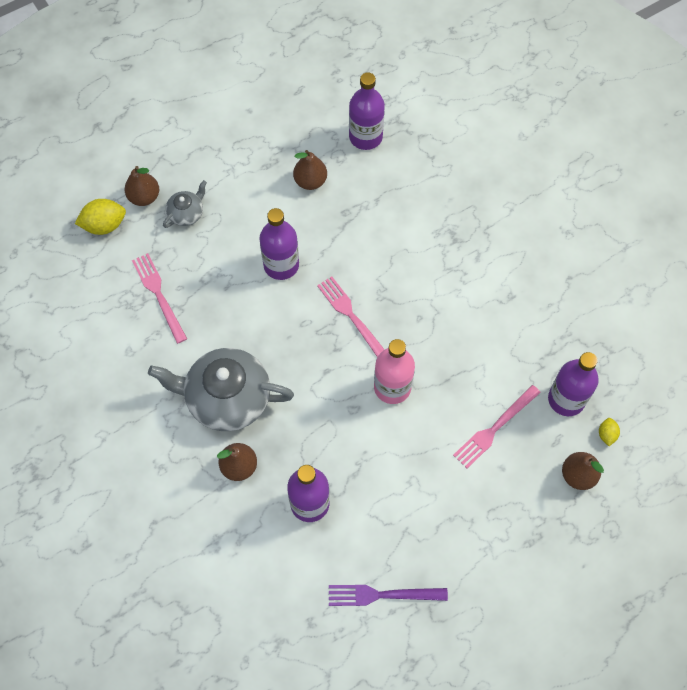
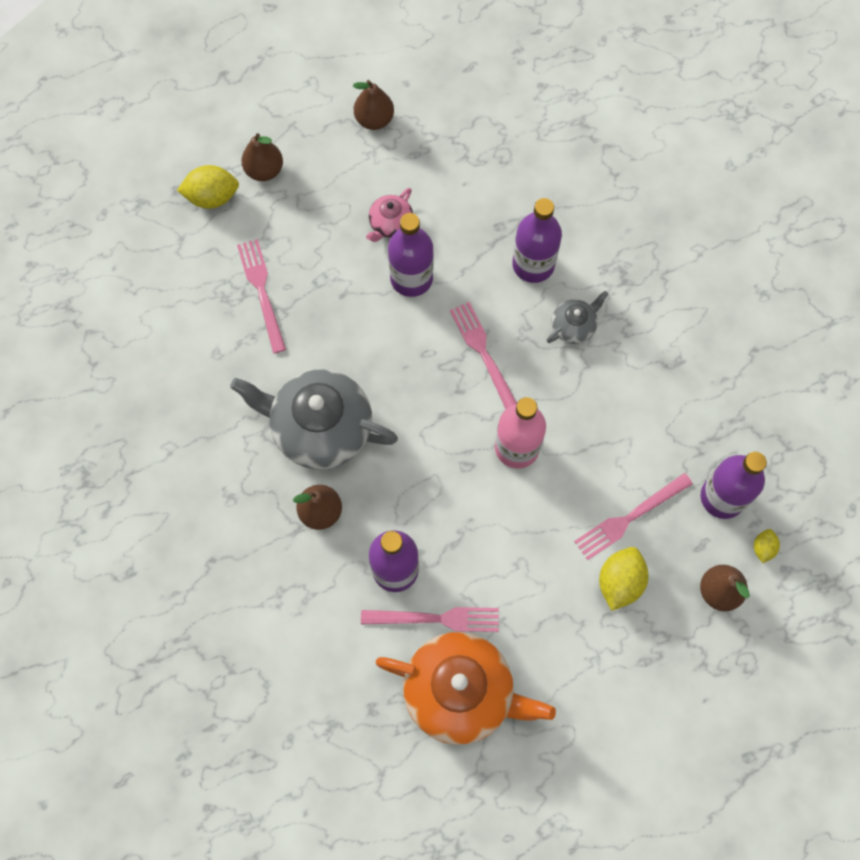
camera: 10 degrees right, 5 degrees up
grey teapot [163,180,207,228] -> grey teapot moved to [547,291,608,344]
brown pear [293,150,327,190] -> brown pear moved to [353,80,394,130]
purple fork [329,585,448,606] -> orange teapot [376,632,556,745]
purple bottle [349,72,385,150] -> purple bottle moved to [512,198,562,283]
none -> pink fork [361,607,499,632]
none -> pink teapot [366,188,413,242]
none -> yellow lemon [599,547,648,611]

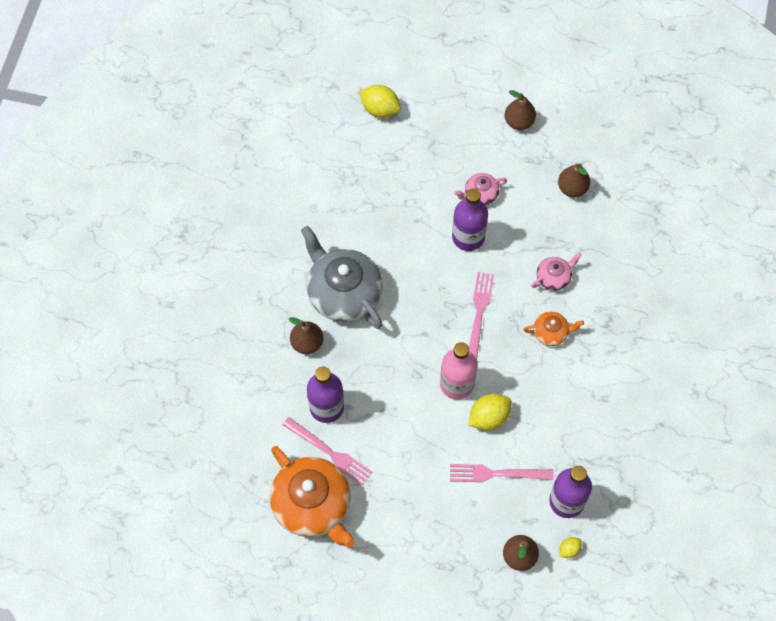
camera: 35 degrees right, 5 degrees down
pink fork [237,239,286,353] -> none
brown pear [241,133,283,181] -> brown pear moved to [558,164,590,197]
purple bottle [512,198,562,283] -> pink teapot [531,253,582,291]
grey teapot [547,291,608,344] -> orange teapot [523,312,584,346]
yellow lemon [599,547,648,611] -> yellow lemon moved to [468,393,512,430]

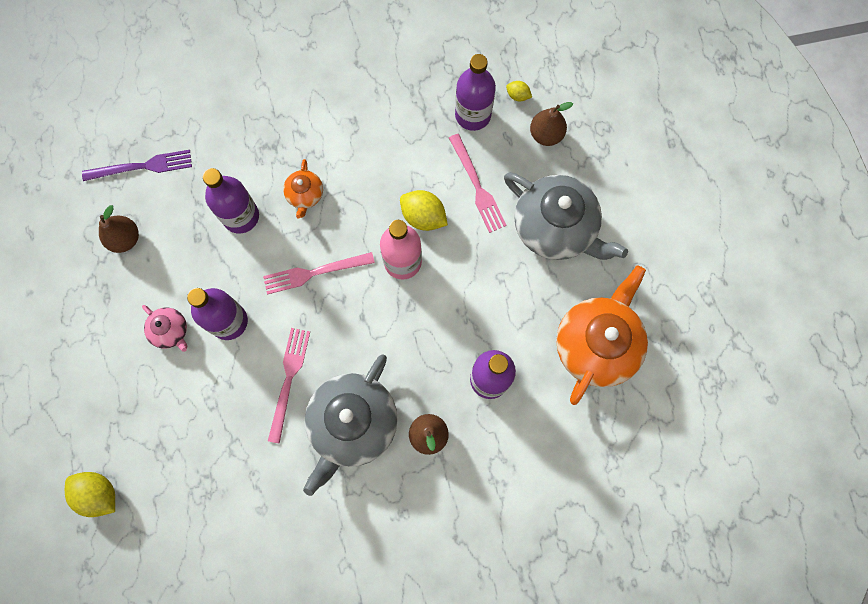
camera: 115 degrees left, 10 degrees up
pink fork [283,417,373,486] -> pink fork moved to [268,328,310,444]
yellow lemon [359,85,401,118] -> yellow lemon turned 60 degrees counterclockwise [65,472,115,517]
brown pear [505,90,536,130] -> none
orange teapot [523,312,584,346] -> orange teapot turned 150 degrees counterclockwise [283,159,323,219]
pink teapot [531,253,582,291] -> purple bottle [203,168,259,234]
none -> purple fork [82,150,192,181]
none -> grey teapot [504,172,628,260]

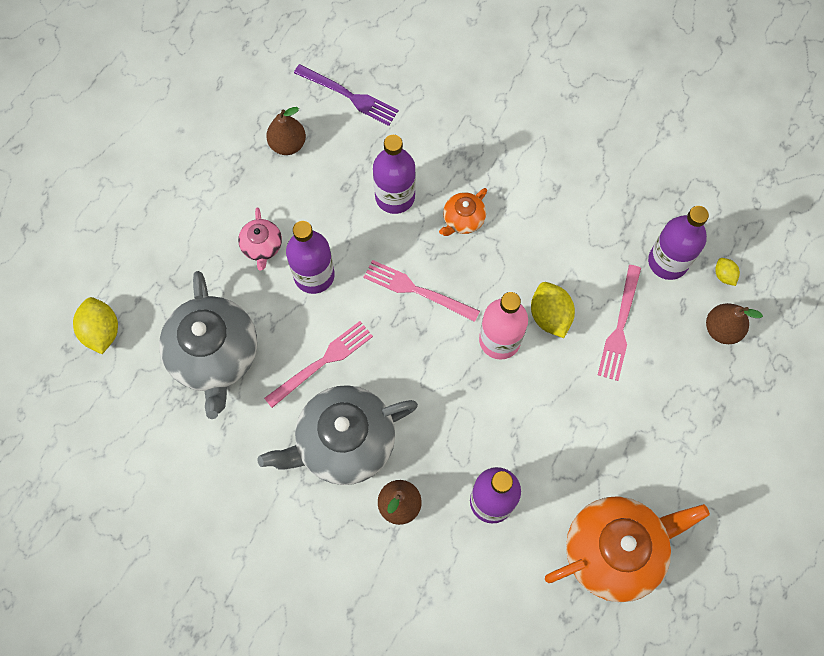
camera: 40 degrees right, 5 degrees down
grey teapot [504,172,628,260] -> grey teapot moved to [159,271,257,419]

